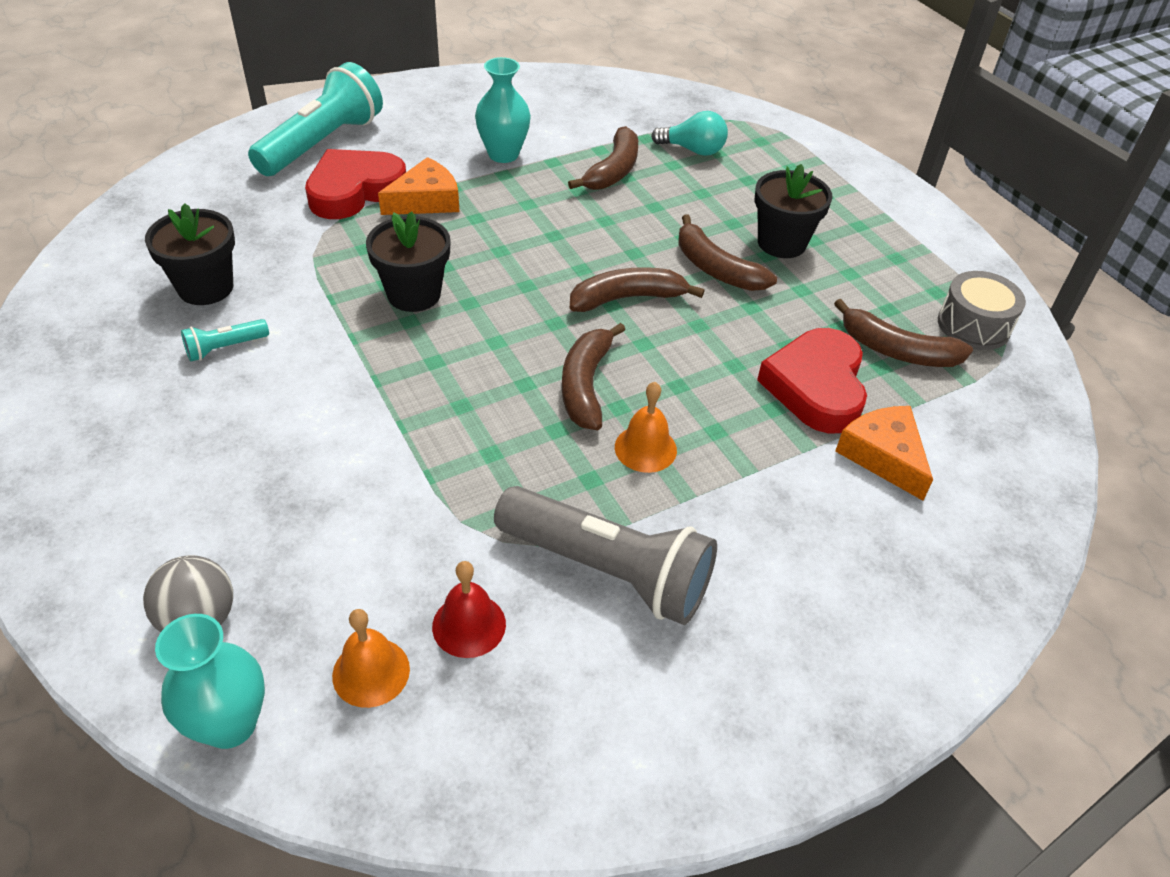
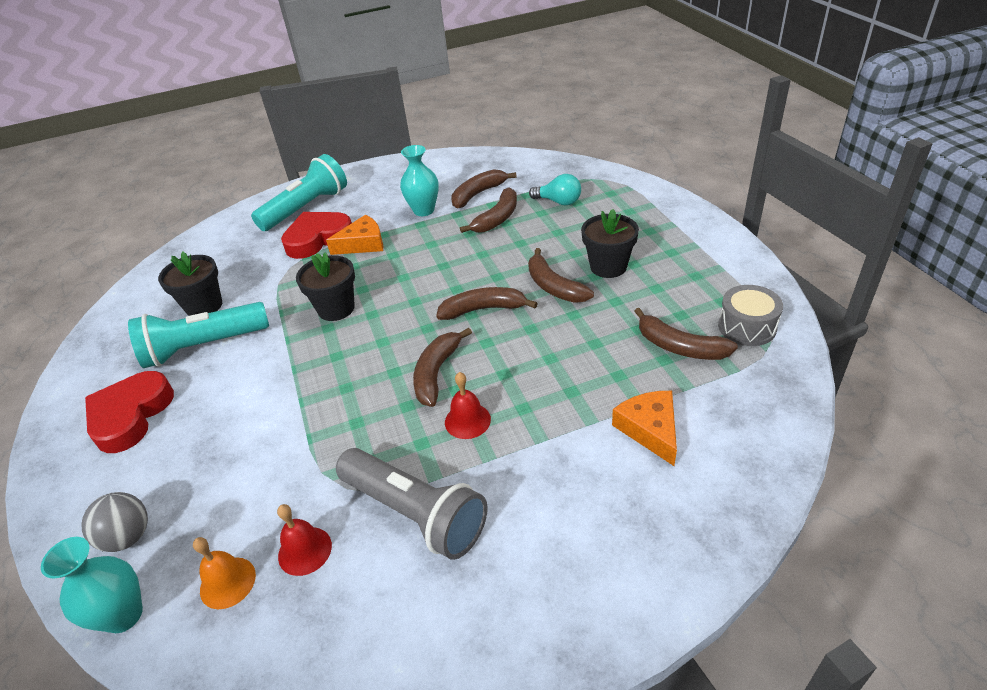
camera: 15 degrees right, 5 degrees down
turquoise flashlight [181,319,269,361] -> turquoise flashlight [128,302,269,368], size x2.27
orange bell [615,382,677,473] -> red bell [445,372,491,439]
red heart [757,328,867,433] -> red heart moved to [85,371,174,453]
none -> brown banana [451,169,517,209]

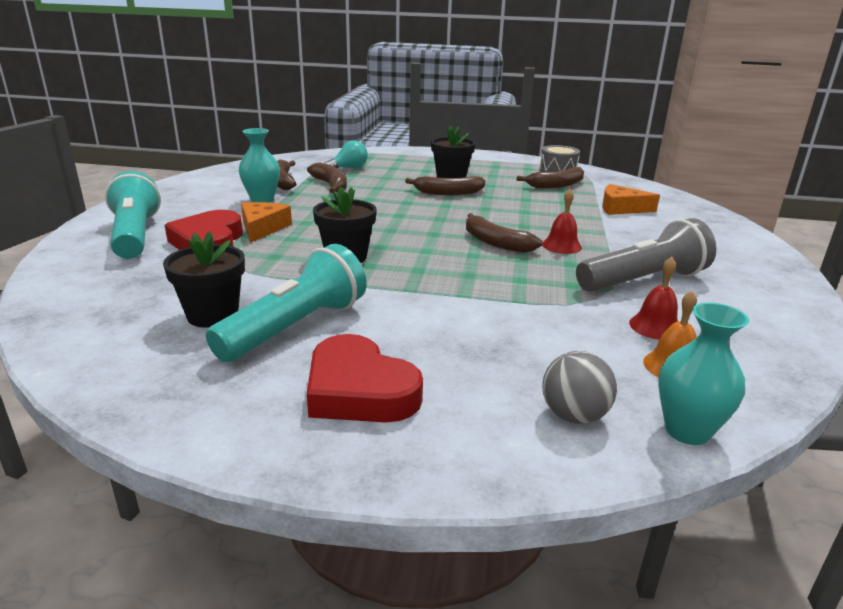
camera: 65 degrees left, 15 degrees down
turquoise flashlight [128,302,269,368] -> turquoise flashlight turned 150 degrees counterclockwise [206,244,367,362]
brown banana [436,287,538,320] -> none

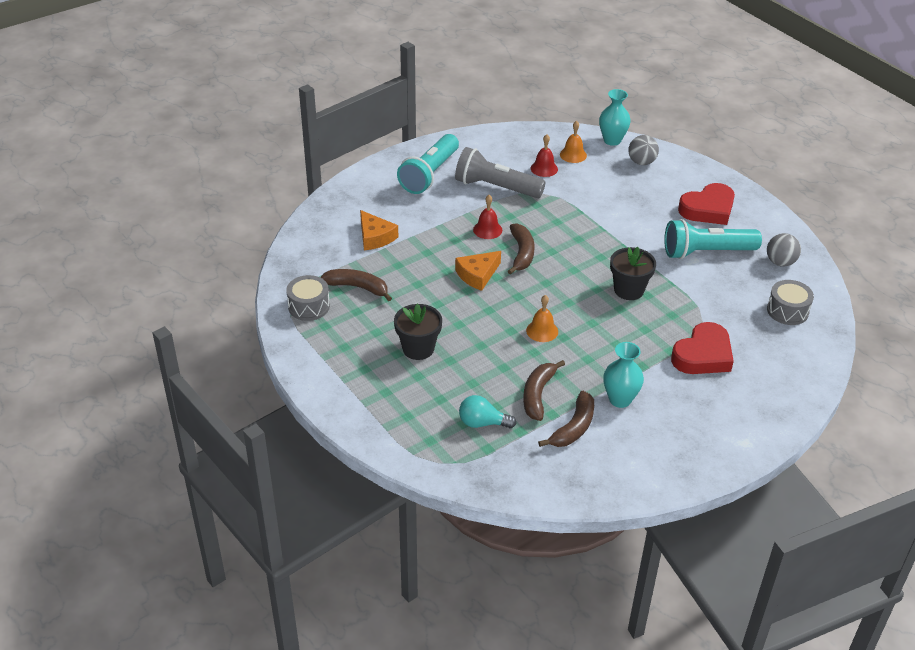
camera: 135 degrees left, 15 degrees up
turquoise flashlight [105,171,161,259] -> turquoise flashlight moved to [397,134,459,194]
black flower pot [163,231,245,328] -> none
orange cheese [241,202,292,243] -> orange cheese moved to [455,251,501,291]
red heart [307,334,423,422] -> red heart turned 60 degrees clockwise [678,183,735,225]
brown banana [405,176,486,195] -> none
none -> orange bell [526,295,558,342]
none -> grey ball [767,233,801,267]
none -> grey drum [767,280,814,325]

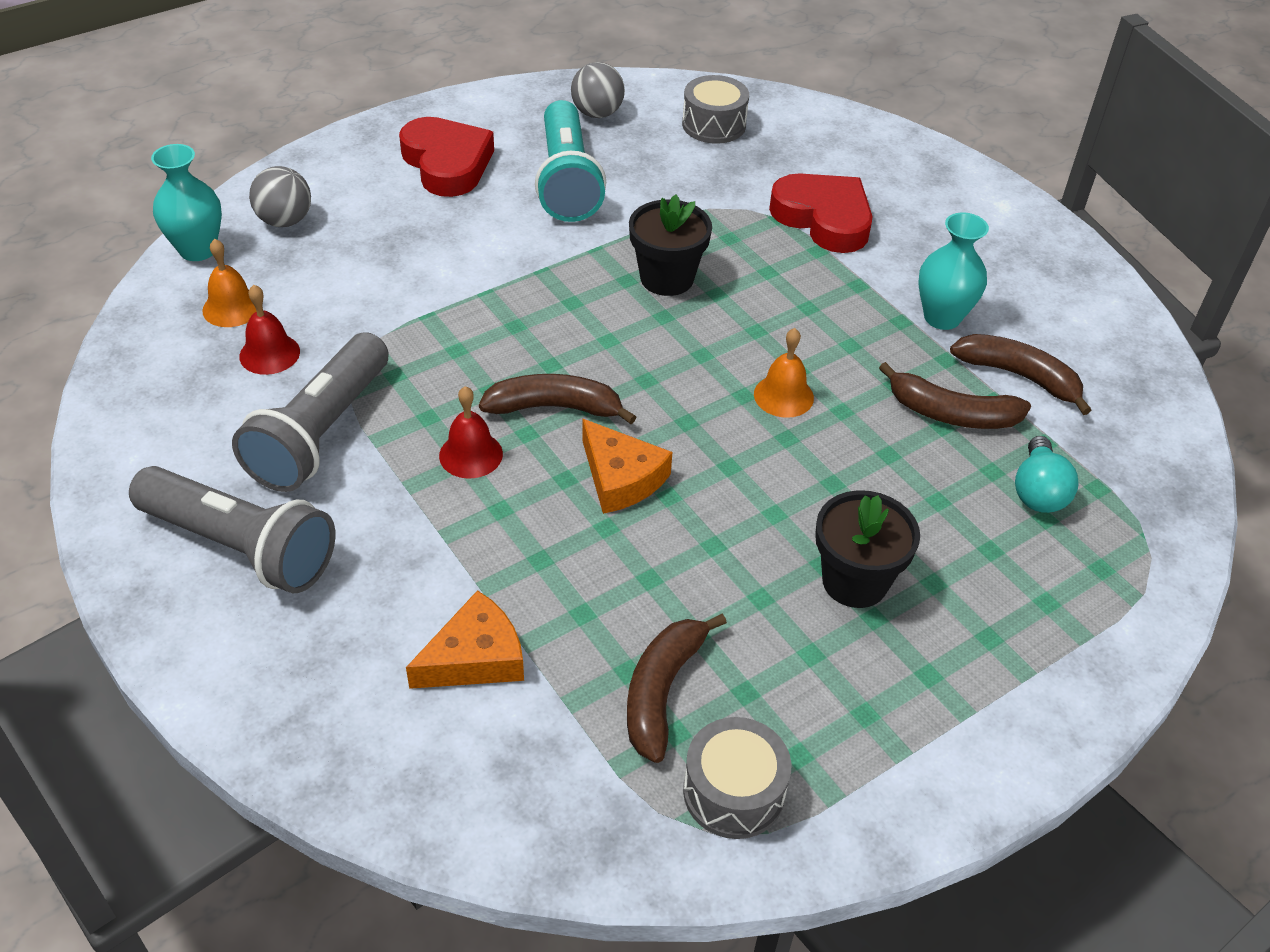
camera: 90 degrees left, 5 degrees up
turquoise flashlight [397,134,459,194] -> grey flashlight [129,466,335,593]

